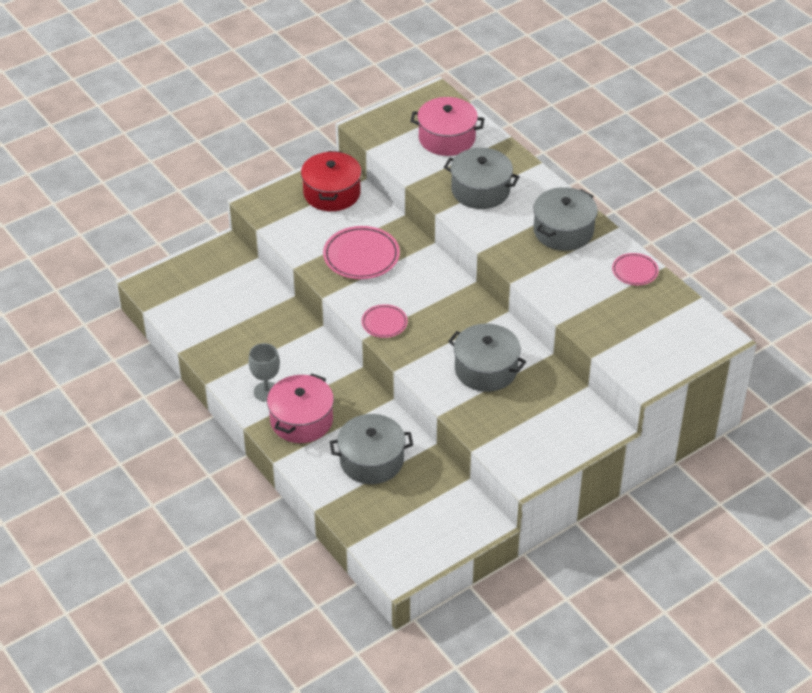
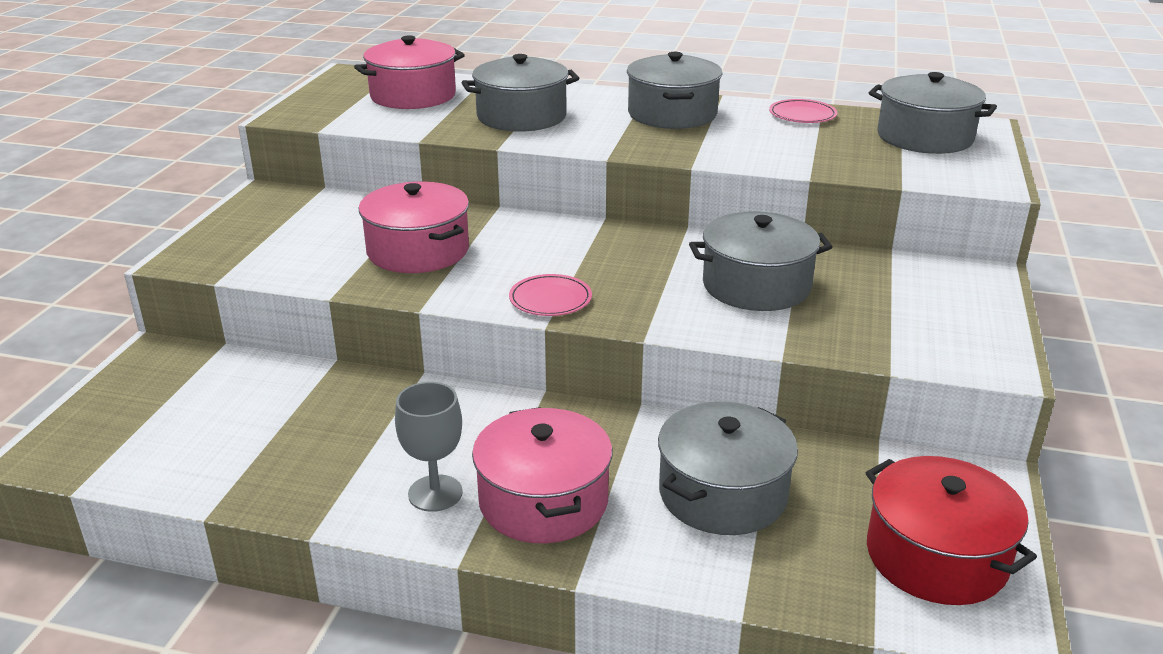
camera: 40 degrees left, 15 degrees down
red pot [301,151,361,211] -> red pot moved to [866,456,1037,605]
pink plate [323,226,400,279] -> pink pot [358,181,469,273]
none -> grey pot [869,72,997,154]

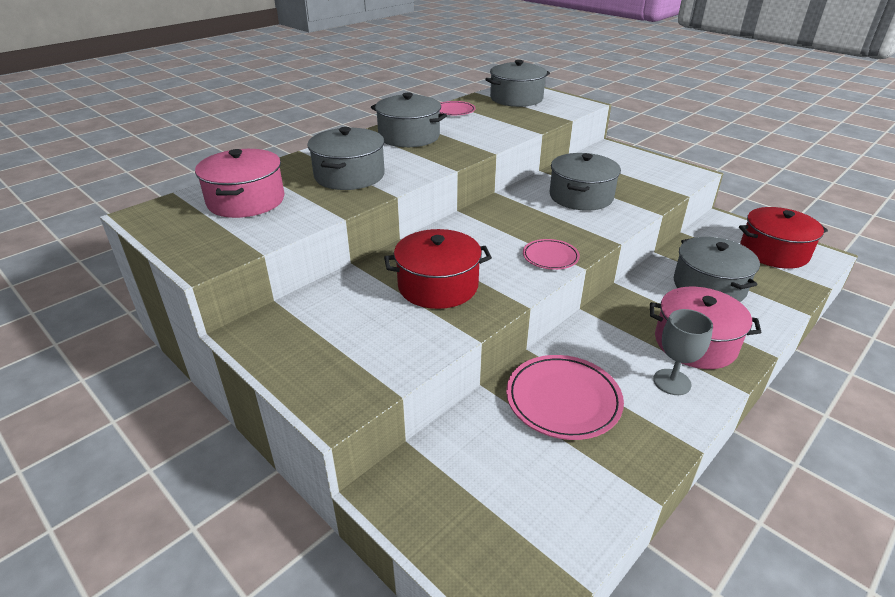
camera: 60 degrees left, 5 degrees up
pink pot [358,181,469,273] -> red pot [384,229,492,309]
none -> pink plate [506,355,624,440]

